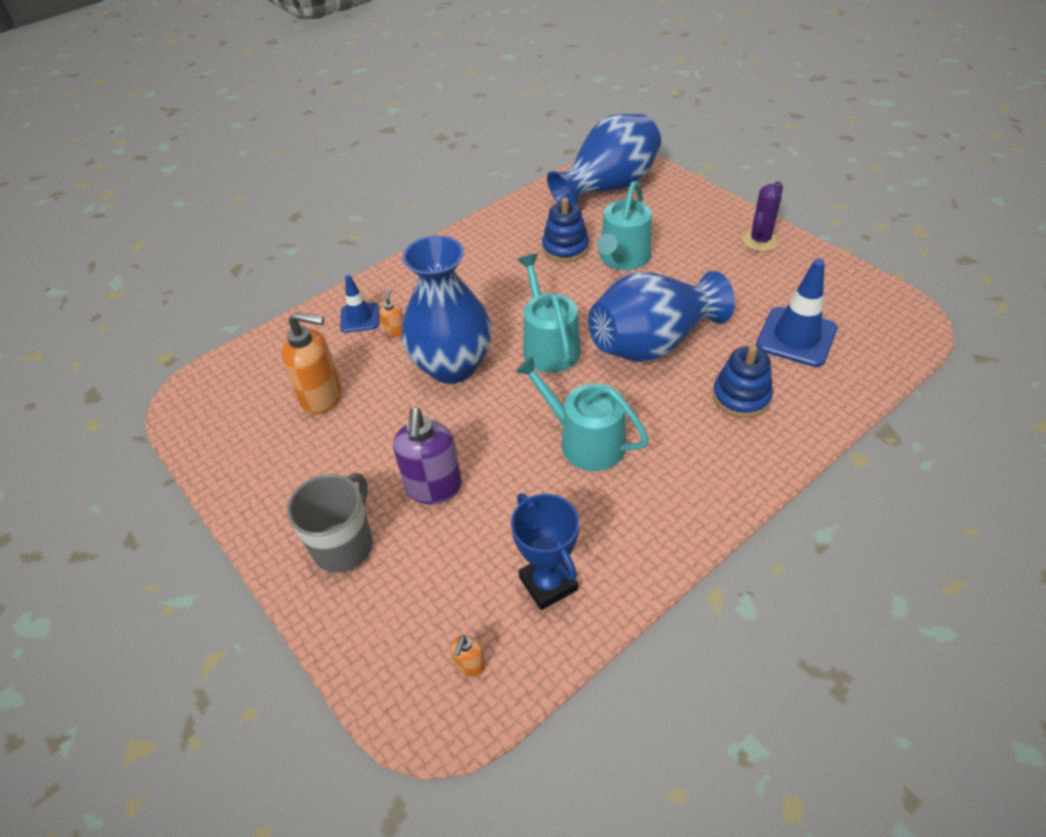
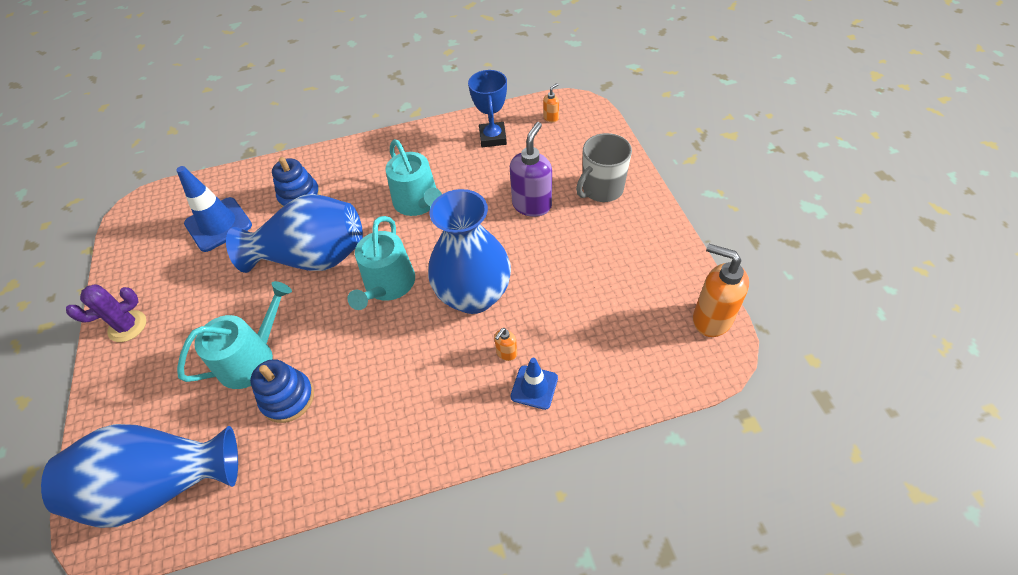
camera: 155 degrees left, 5 degrees up
orange soap dispenser [282,312,342,414] -> orange soap dispenser moved to [693,244,749,337]

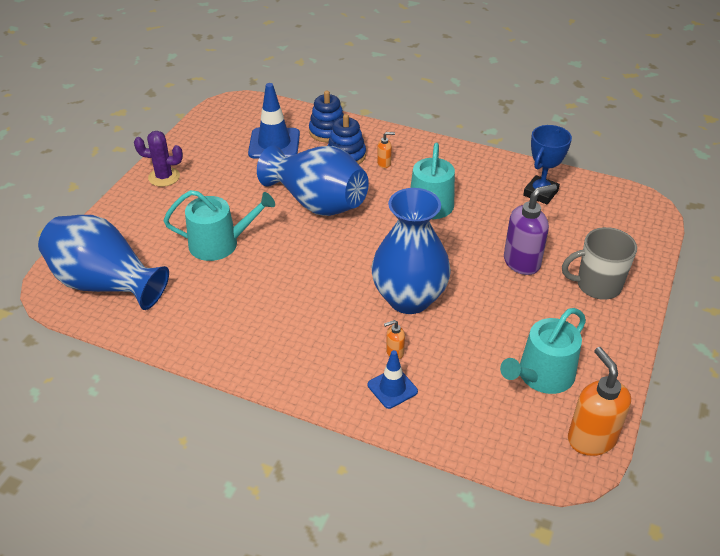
camera: 35 degrees right, 10 degrees down
blue stacking toy [250,359,314,423] -> blue stacking toy moved to [309,91,344,142]
turquoise watering can [347,216,415,310] -> turquoise watering can moved to [500,308,586,394]
orange soap dispenser [543,83,559,122] -> orange soap dispenser moved to [377,132,395,168]

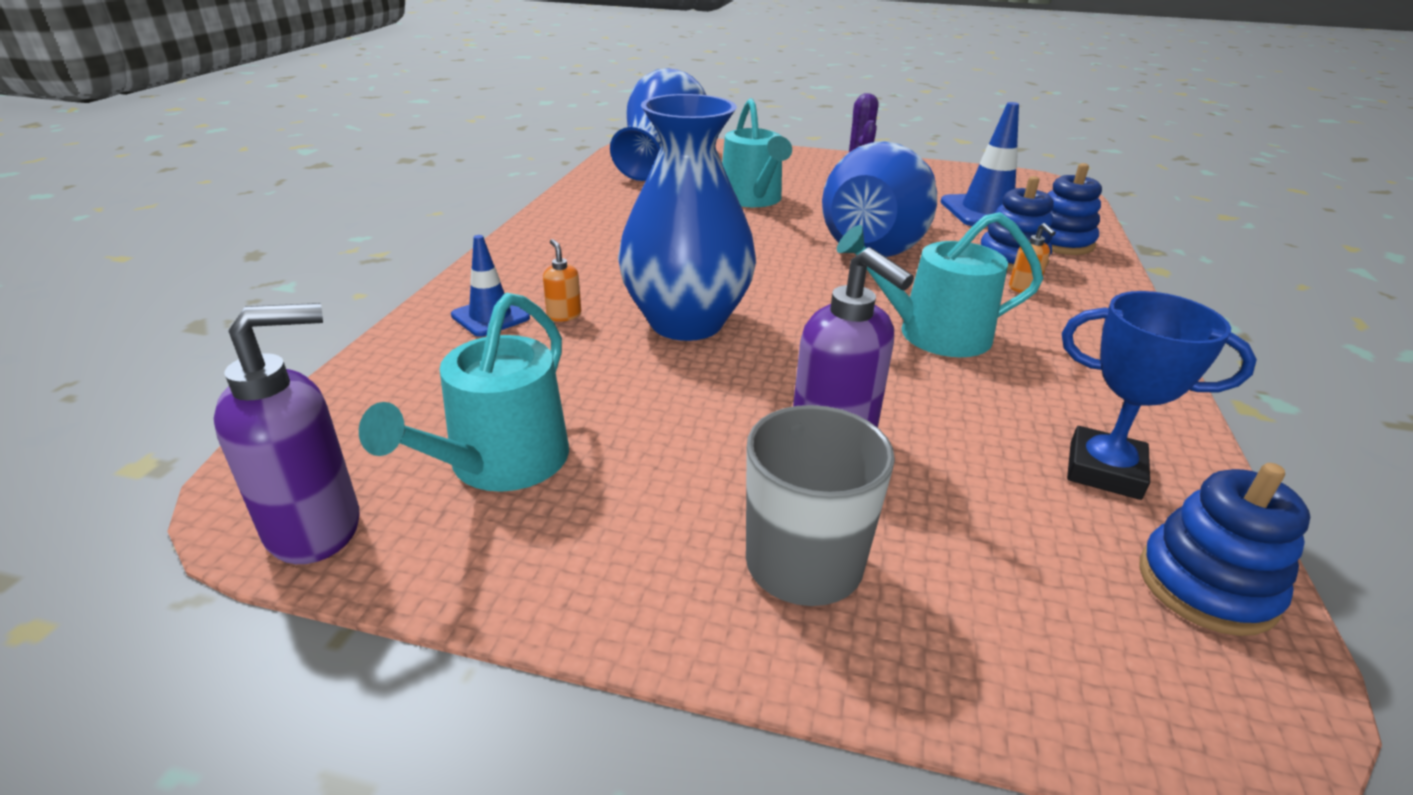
camera: 80 degrees right, 10 degrees down
turquoise watering can [500,308,586,394] -> turquoise watering can turned 105 degrees counterclockwise [359,293,569,492]
orange soap dispenser [568,347,631,456] -> purple soap dispenser [213,303,360,564]
none -> blue stacking toy [1140,463,1310,636]

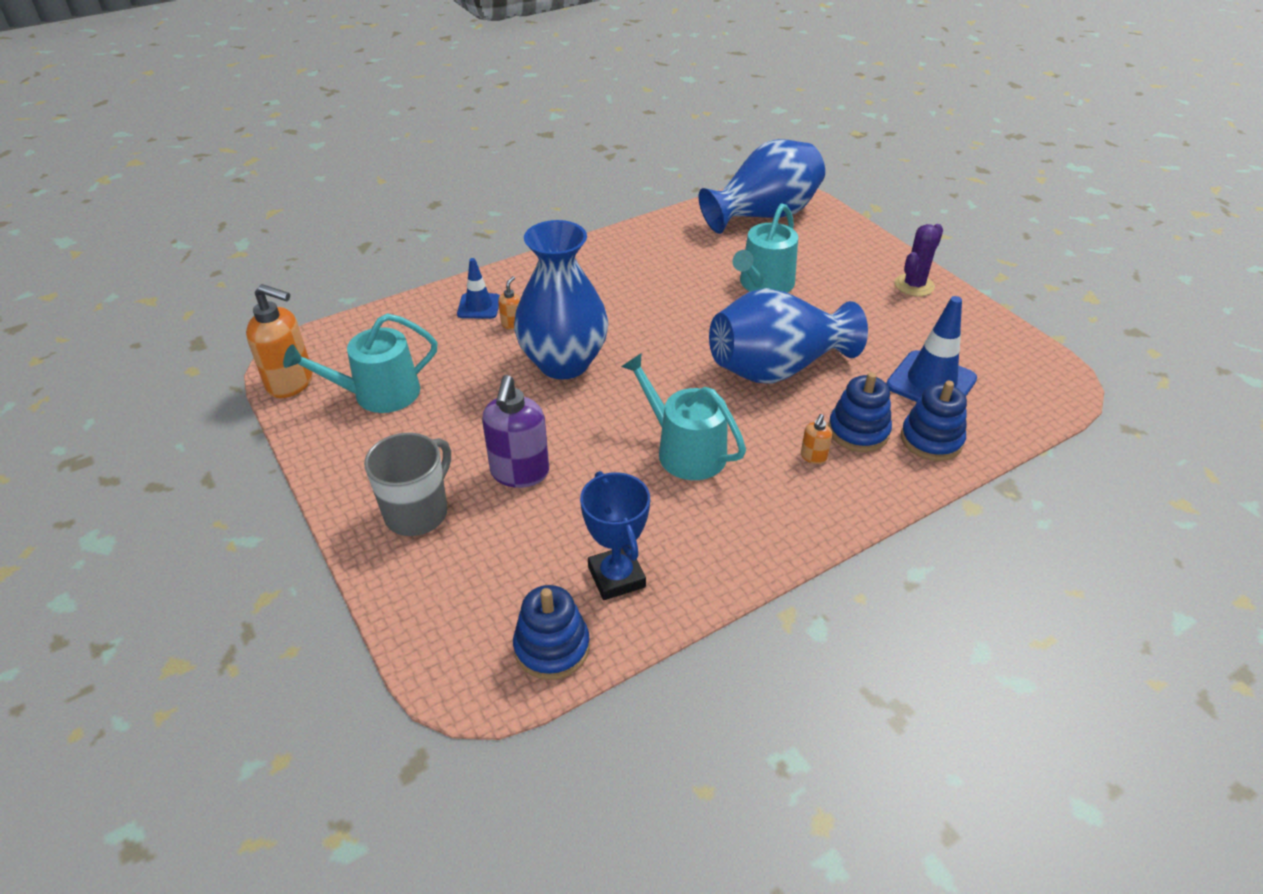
camera: 45 degrees right, 10 degrees up
purple soap dispenser [213,303,360,564] -> orange soap dispenser [246,284,313,398]

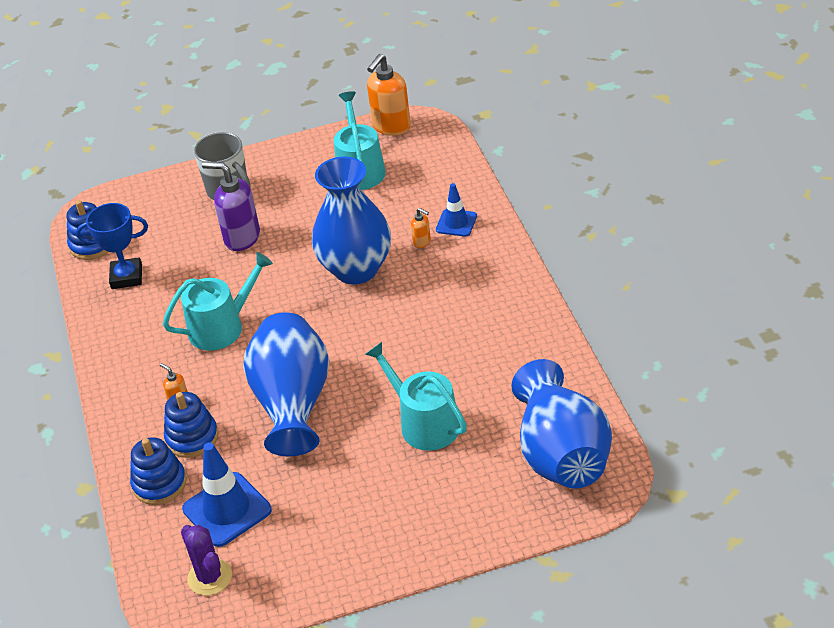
camera: 110 degrees right, 0 degrees up
purple cactus [894,224,943,296] -> purple cactus moved to [181,525,232,596]

